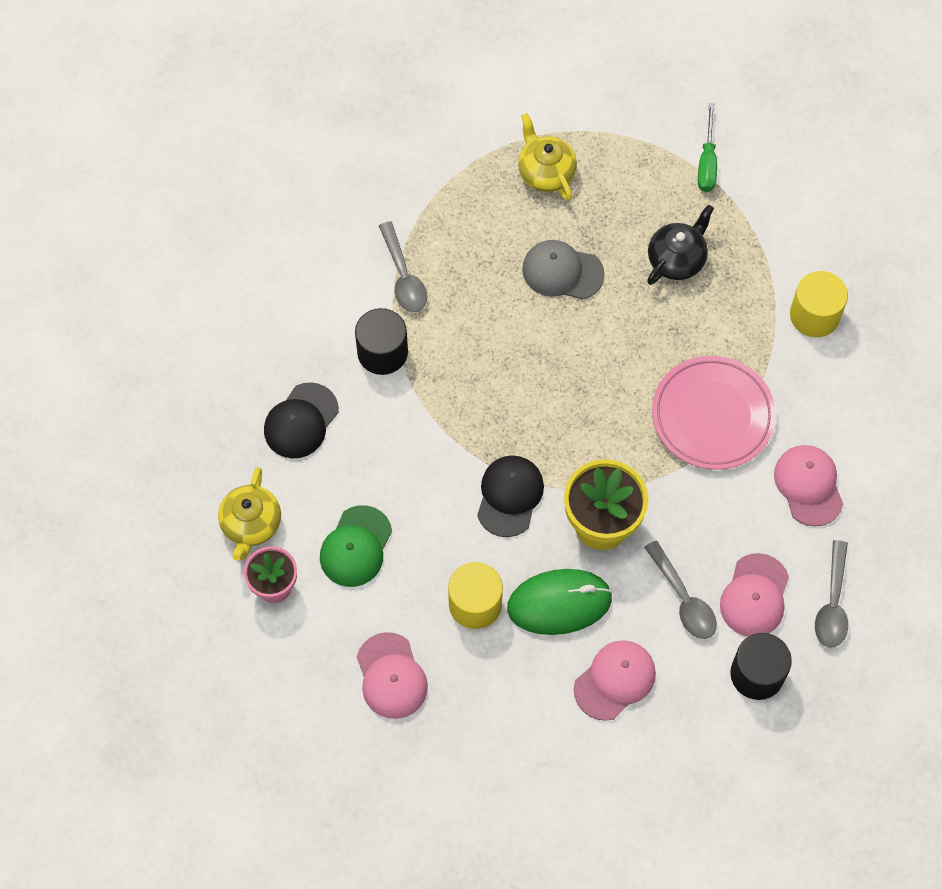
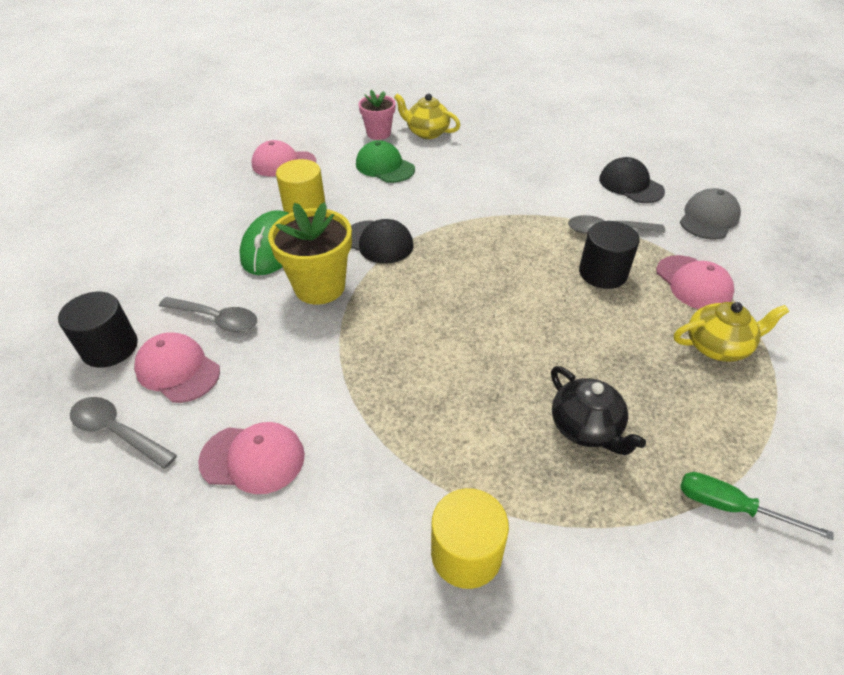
camera: 110 degrees right, 20 degrees down
black cap [264,382,339,458] -> black cap moved to [599,157,665,203]
black cylinder [355,308,408,375] -> black cylinder moved to [579,221,640,289]
grey cap [522,240,605,300] -> grey cap moved to [680,188,741,240]
pink cap [574,640,656,721] -> pink cap moved to [656,255,734,309]
grey spoon [644,541,717,639] -> grey spoon turned 150 degrees counterclockwise [159,297,257,332]
pink plate [652,356,776,470] -> none

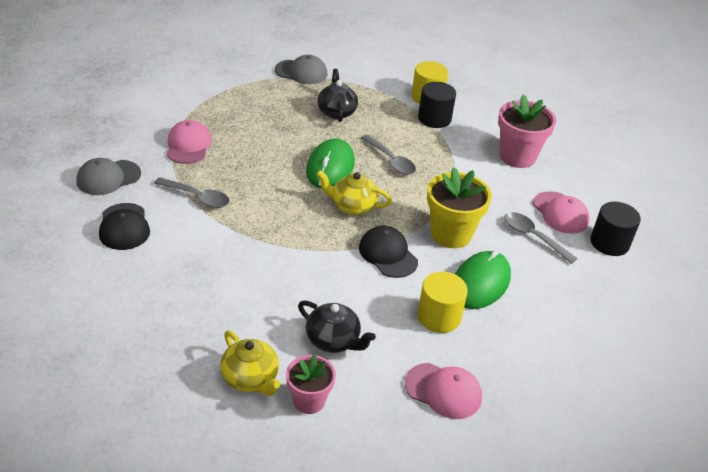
camera: 160 degrees left, 5 degrees down
grey spoon [70,397,177,469] -> grey spoon moved to [361,134,416,175]
pink cap [198,422,305,494] -> pink flower pot [498,94,556,168]
green cap [356,140,415,183] -> black teapot [298,300,376,353]
black cylinder [579,221,640,289] -> black cylinder moved to [418,82,456,128]
yellow teapot [674,302,789,362] -> yellow teapot moved to [317,171,392,215]
green screwdriver [681,472,834,540] -> grey cap [275,55,327,84]
none -> green mouse [306,139,355,188]

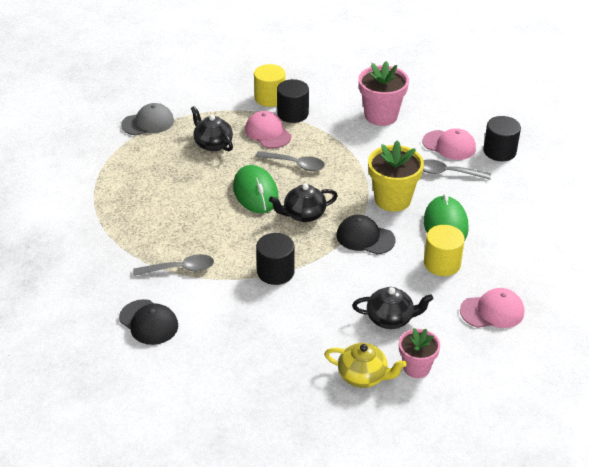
camera: 30 degrees left, 0 degrees up
grey cap [76,158,141,195] -> none
pink cap [167,120,212,164] -> pink cap moved to [245,111,291,148]
yellow teapot [317,171,392,215] -> black teapot [269,184,338,222]
none -> black cylinder [256,233,295,285]

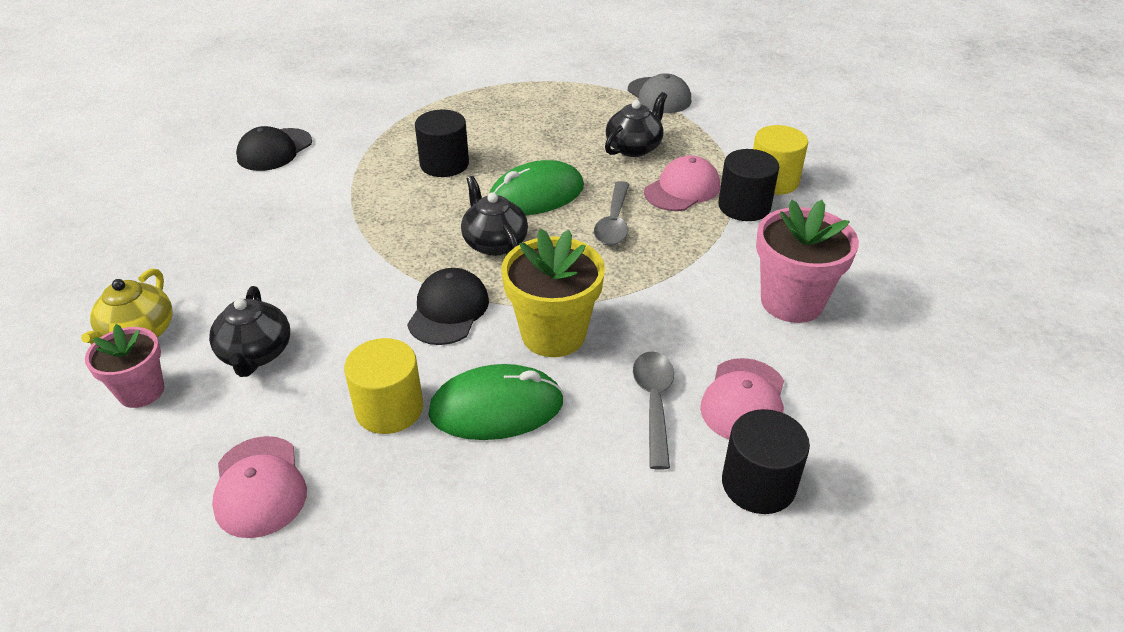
camera: 80 degrees right, 0 degrees up
grey spoon [133,254,214,276] -> none
black cylinder [256,233,295,285] -> black cylinder moved to [415,110,469,177]

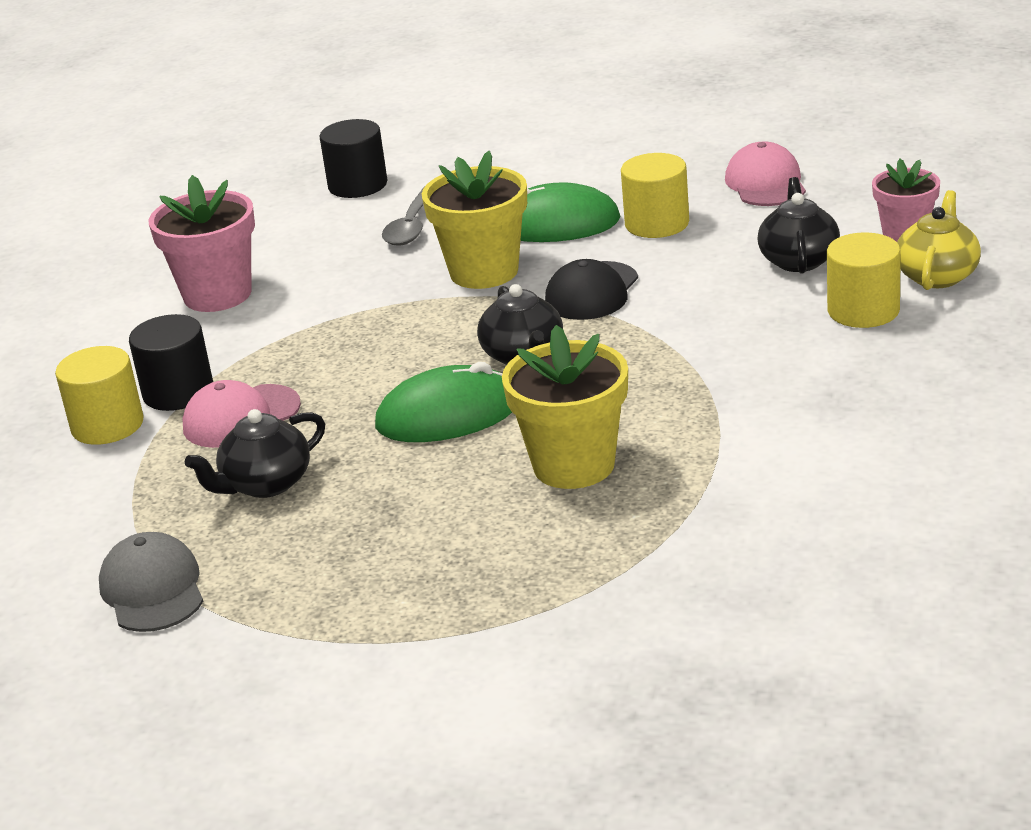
camera: 165 degrees left, 10 degrees down
black cap [236,126,312,171] -> none
black cylinder [415,110,469,177] -> yellow flower pot [502,325,628,489]
grey spoon [594,181,629,246] -> none
pink cap [700,358,784,439] -> none
none -> yellow cylinder [827,232,901,328]

